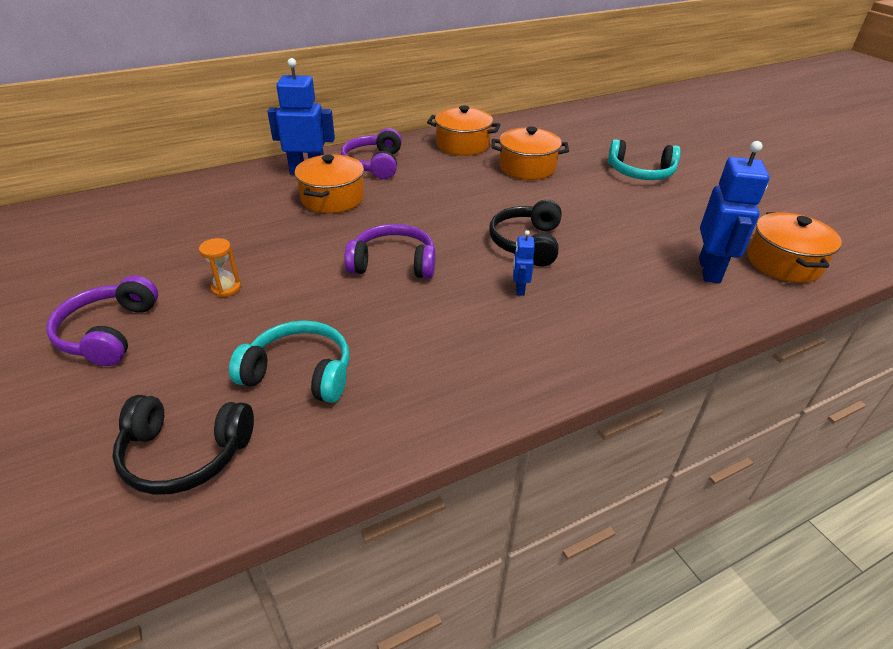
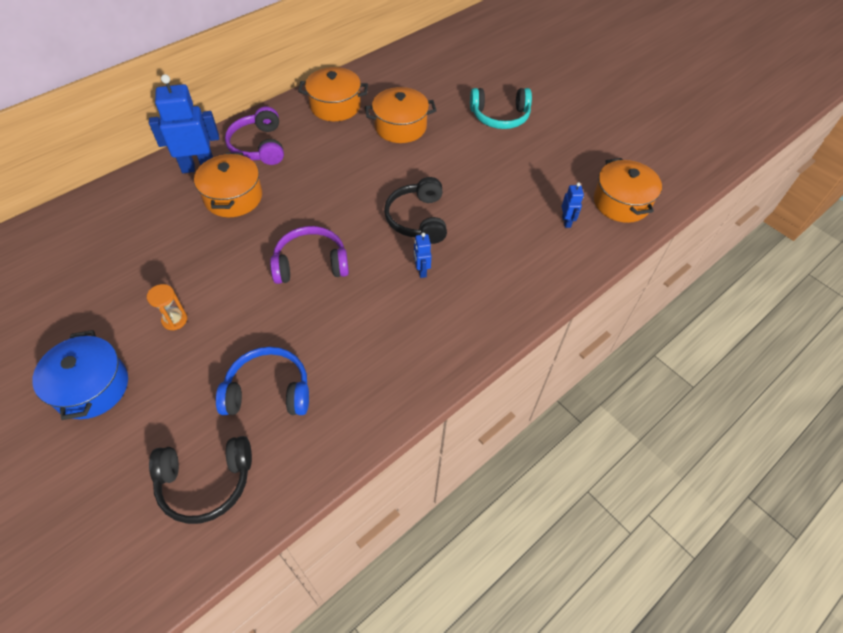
camera: 15 degrees left, 15 degrees up
purple headphones [46,275,158,366] -> blue pot [32,330,128,420]
turquoise headphones [229,320,349,403] -> blue headphones [216,347,309,415]
blue robot [699,141,770,283] -> blue robot [562,182,584,228], size x0.48

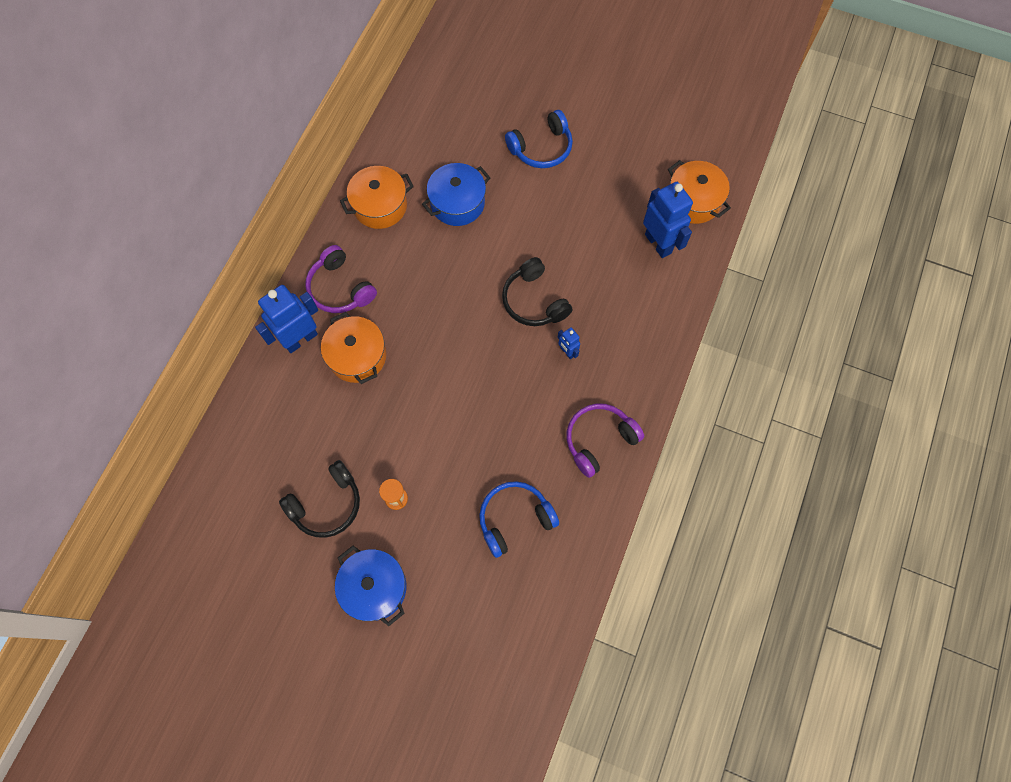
camera: 25 degrees left, 15 degrees up
black headphones [149,436,252,524] -> black headphones moved to [279,460,360,538]
purple headphones [270,226,349,284] -> purple headphones moved to [567,403,644,478]
orange pot [365,87,437,143] -> blue pot [422,163,491,226]
turquoise headphones [470,88,532,129] -> blue headphones [505,110,573,168]
blue robot [562,182,584,228] -> blue robot [643,182,693,258], size x2.08

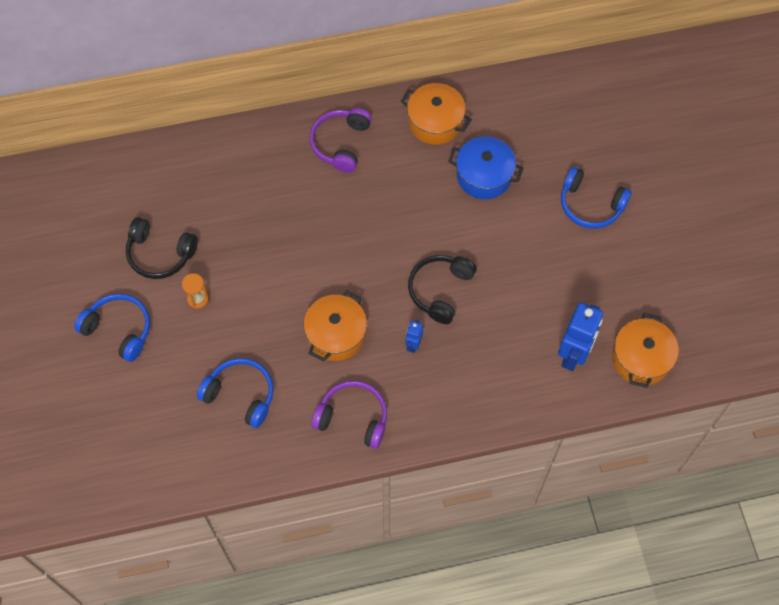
camera: 55 degrees right, 5 degrees down
blue robot [255,285,318,353] -> none
orange pot [321,312,386,384] -> orange pot moved to [304,290,367,361]
blue pot [335,546,407,626] -> blue headphones [74,294,150,362]

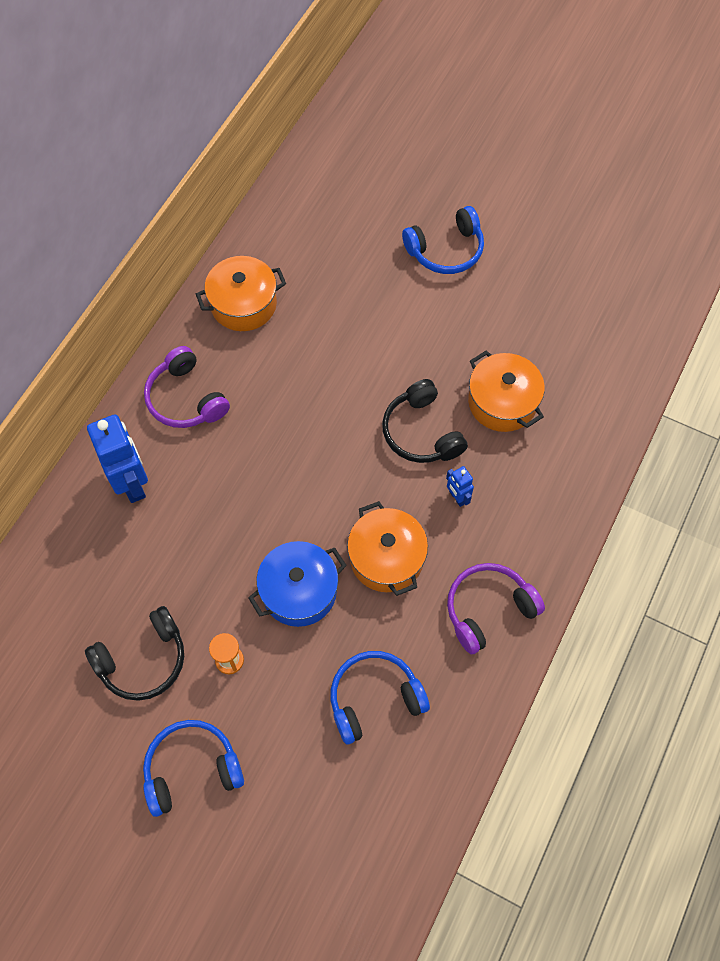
camera: 50 degrees left, 0 degrees up
blue pot [448,137,524,199] -> blue pot moved to [248,541,347,627]
blue robot [558,303,603,371] -> blue robot moved to [87,414,148,503]
orange pot [612,313,679,388] -> orange pot moved to [468,351,545,432]

